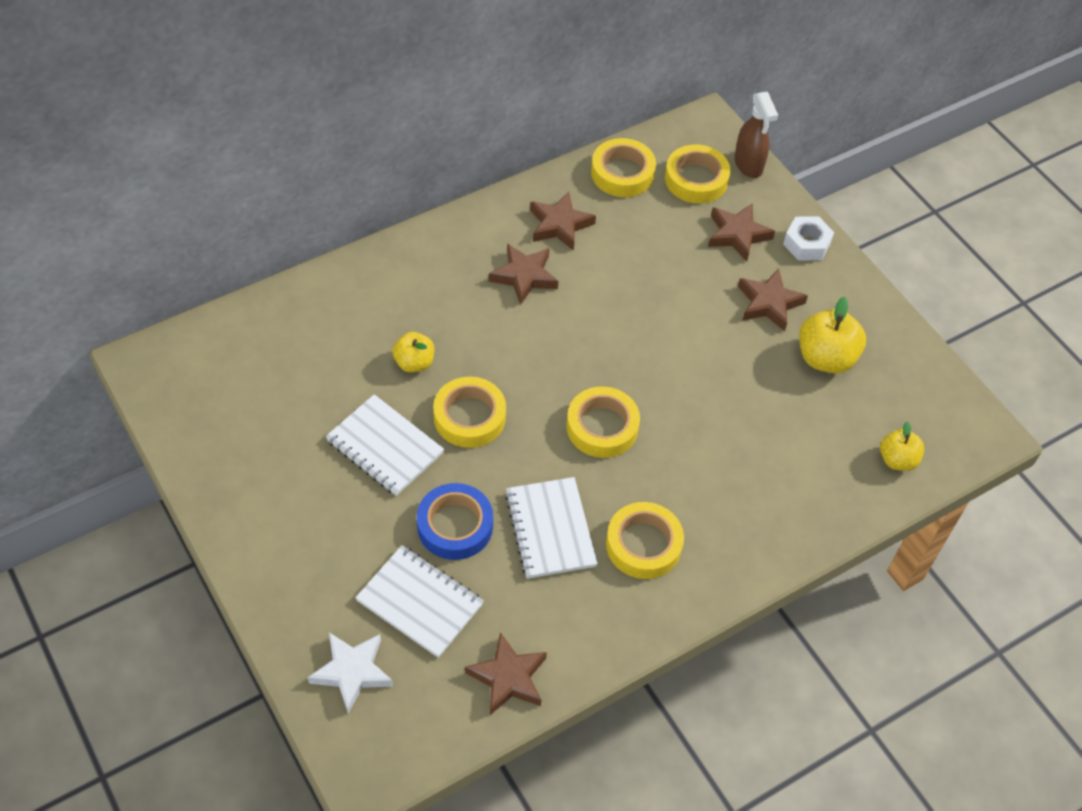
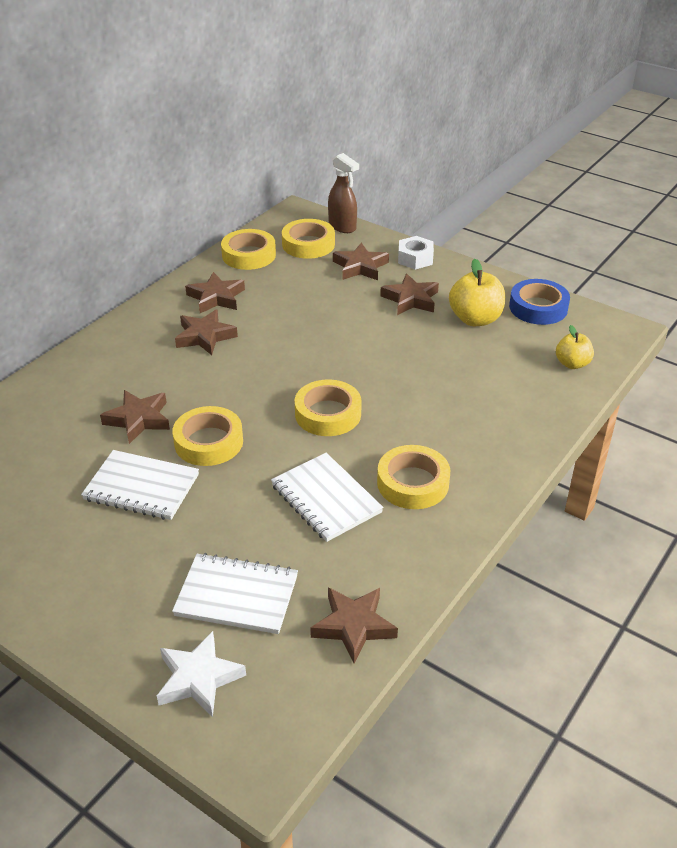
camera: 20 degrees left, 15 degrees down
yellow apple [392,332,434,372] -> brown star [100,390,170,444]
blue tape [417,483,493,560] -> blue tape moved to [509,279,570,325]

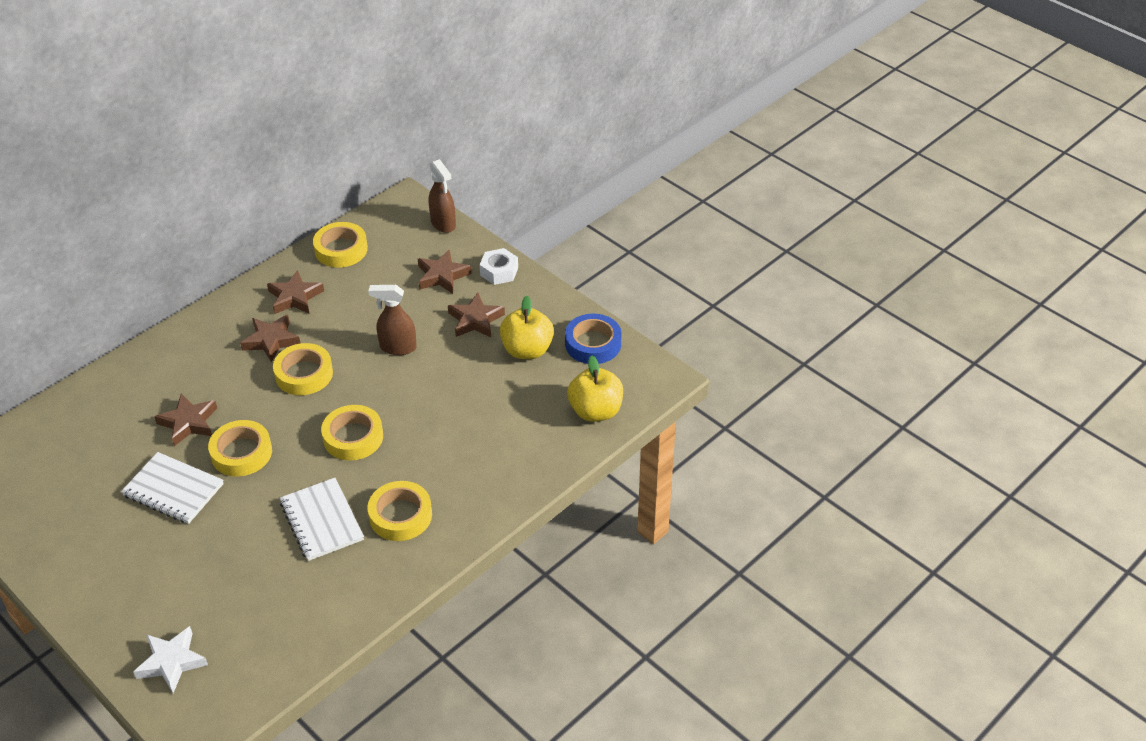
camera: 10 degrees right, 5 degrees up
white notebook [172,553,298,634] -> none
yellow tape [282,219,335,259] -> yellow tape moved to [273,343,333,395]
brown star [310,588,398,664] -> none
yellow apple [556,325,594,369] -> yellow apple [567,356,623,422], size x1.59
none -> brown spray bottle [368,285,417,355]

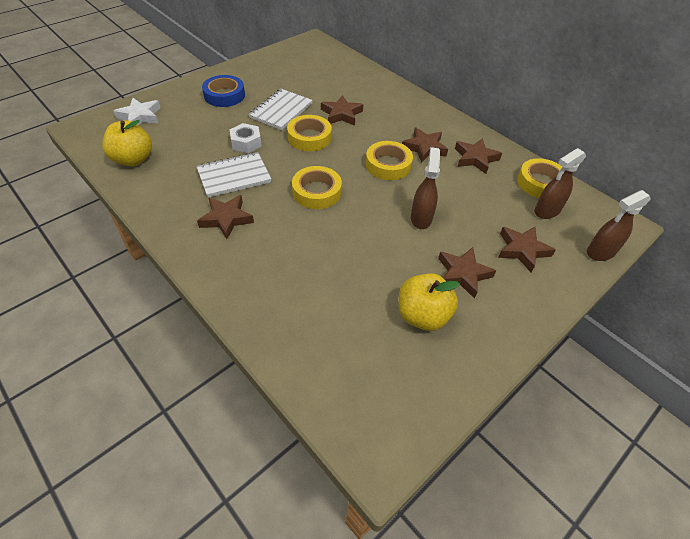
camera: 90 degrees right, 5 degrees up
yellow tape [368,481,432,541] -> brown star [197,195,254,239]
white nut [480,248,518,285] -> white nut moved to [229,123,262,153]
blue tape [565,314,622,364] -> blue tape moved to [202,75,245,107]
yellow apple [567,356,623,422] -> yellow apple moved to [102,120,152,166]
none -> brown spray bottle [534,148,586,219]

